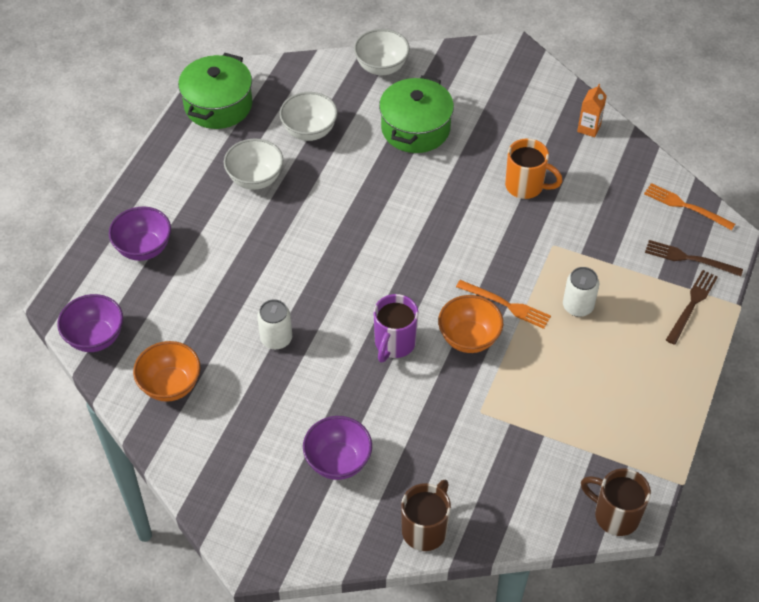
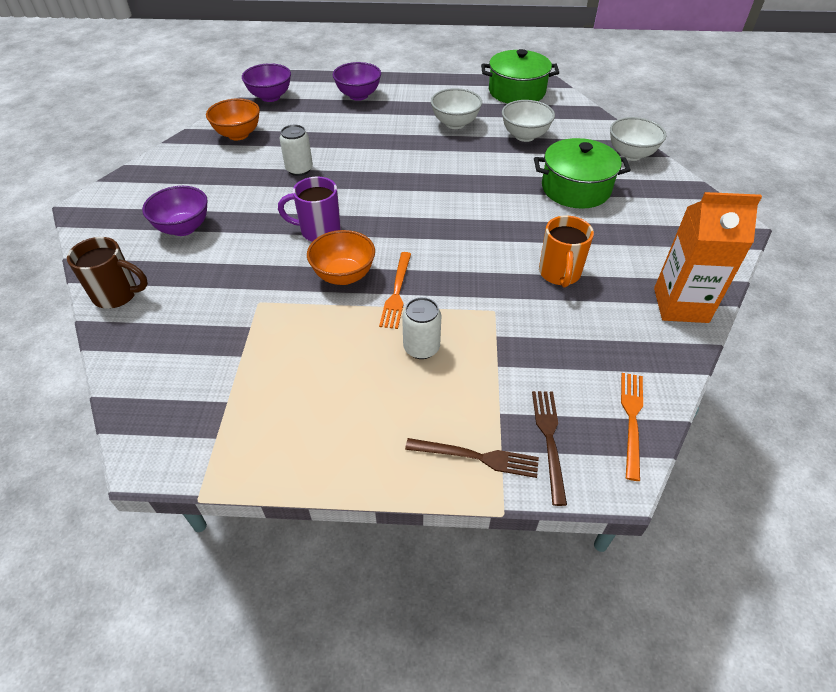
camera: 70 degrees right, 5 degrees down
orange carton [577,84,607,137] -> orange carton [654,192,762,323], size x2.03
brown mug [581,469,651,536] -> none

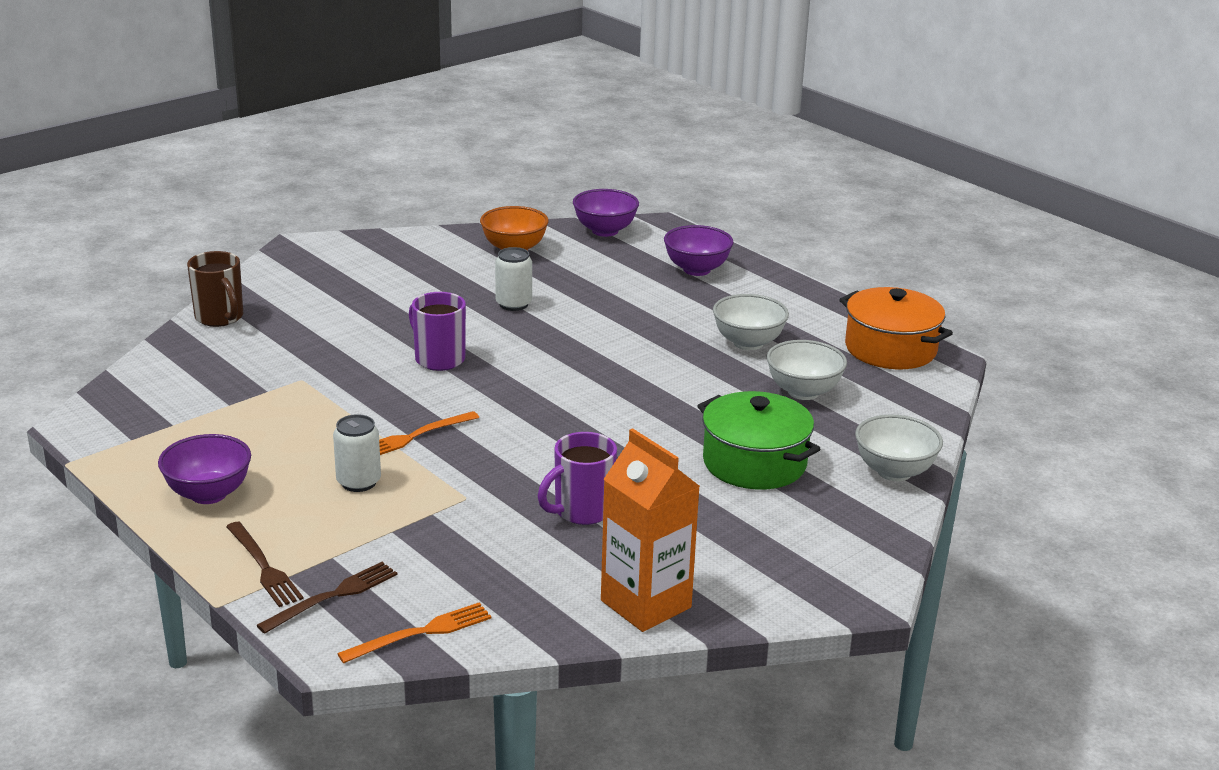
camera: 45 degrees right, 20 degrees down
purple bowl [142,186,208,236] -> purple bowl moved to [158,434,251,504]
orange bowl [307,230,375,285] -> none
green pot [481,49,559,103] -> orange pot [839,287,953,369]
orange mug [539,216,594,287] -> purple mug [538,432,617,525]

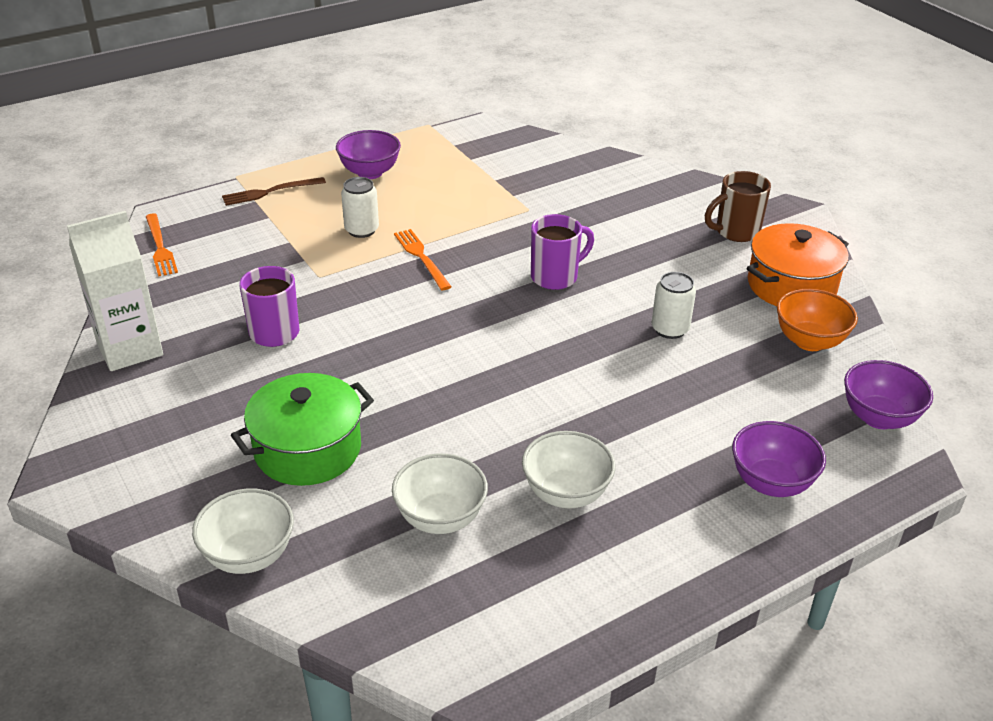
camera: 100 degrees right, 10 degrees up
brown mug [187,251,243,327] -> brown mug moved to [705,171,771,242]
brown fork [256,562,398,633] -> none
orange carton [601,428,700,632] -> white carton [67,211,163,371]
orange pot [839,287,953,369] -> orange pot moved to [747,223,849,306]

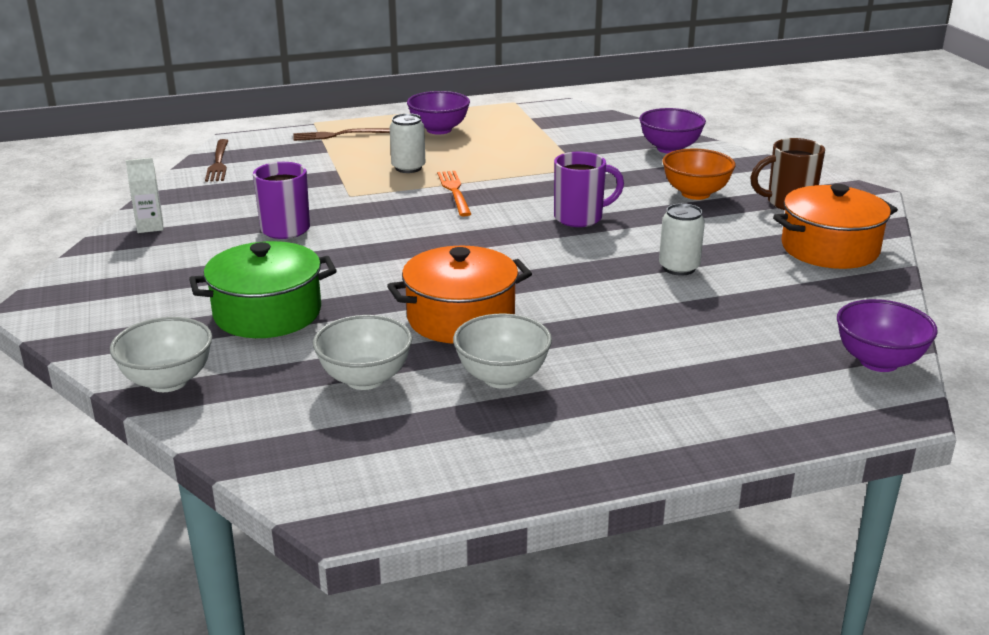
camera: 15 degrees right, 10 degrees down
white carton [67,211,163,371] -> white carton [126,158,164,233], size x0.49
orange fork [146,214,178,277] -> brown fork [205,139,229,182]
purple bowl [732,421,826,497] -> purple bowl moved to [639,108,706,154]
orange bowl [777,289,858,351] -> orange bowl moved to [662,149,736,200]
none -> orange pot [387,246,532,344]

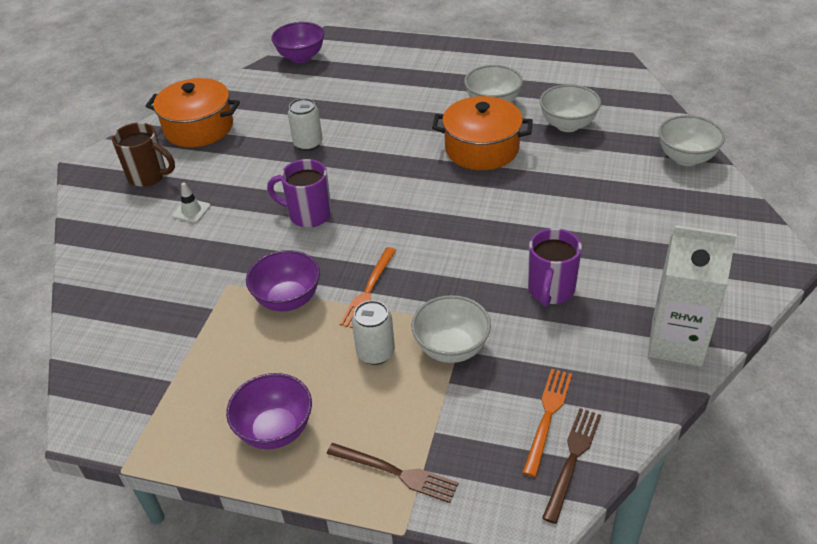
camera: 145 degrees left, 15 degrees up
white carton [126,158,164,233] -> white carton [648,225,737,367], size x2.03
green pot [189,241,337,338] -> none
purple bowl [639,108,706,154] -> purple bowl moved to [246,250,320,311]
orange bowl [662,149,736,200] -> white traffic cone [172,182,211,223]
none -> white bowl [411,295,491,363]
none -> orange fork [522,369,572,477]

